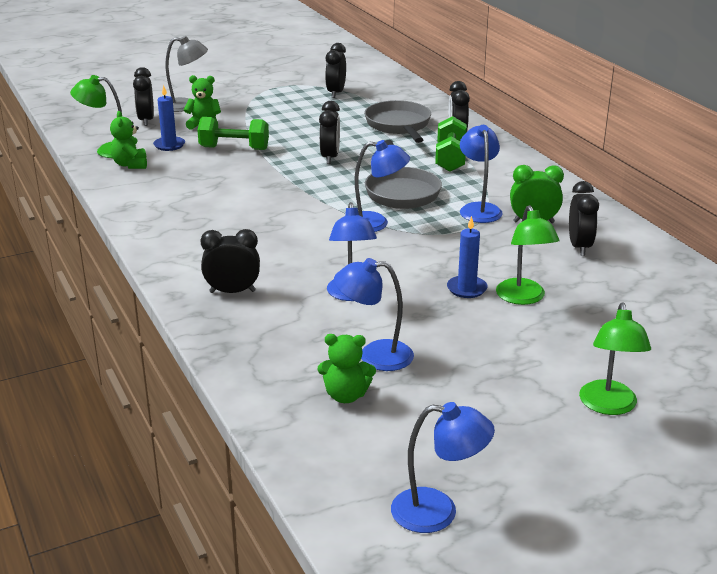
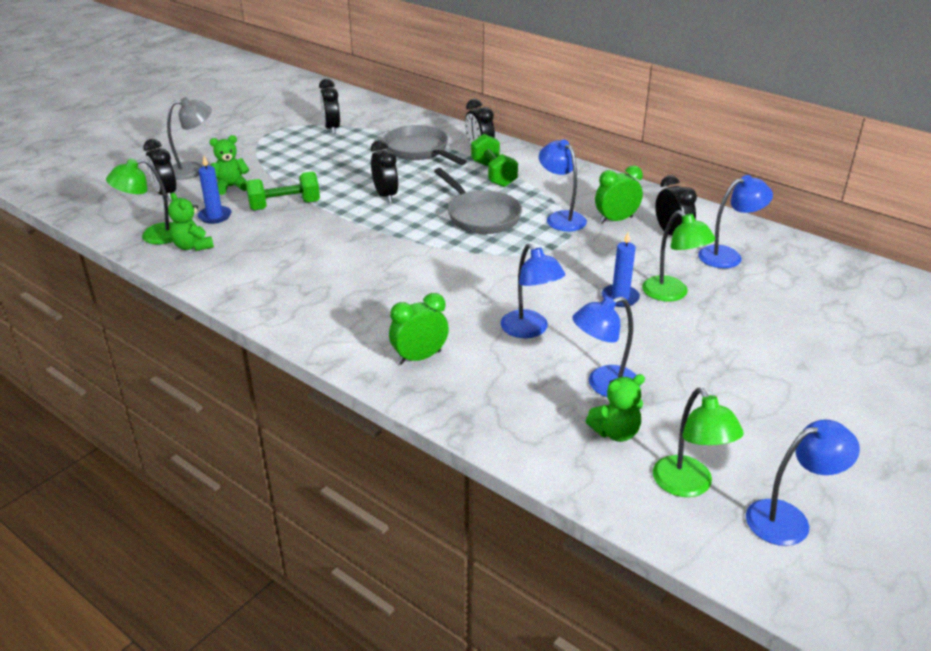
camera: 25 degrees left, 5 degrees up
black clock [200,229,260,293] -> green clock [389,293,449,365]
blue lamp [355,140,410,232] -> blue lamp moved to [698,175,773,269]
green lamp [579,303,651,415] -> green lamp moved to [653,388,744,497]

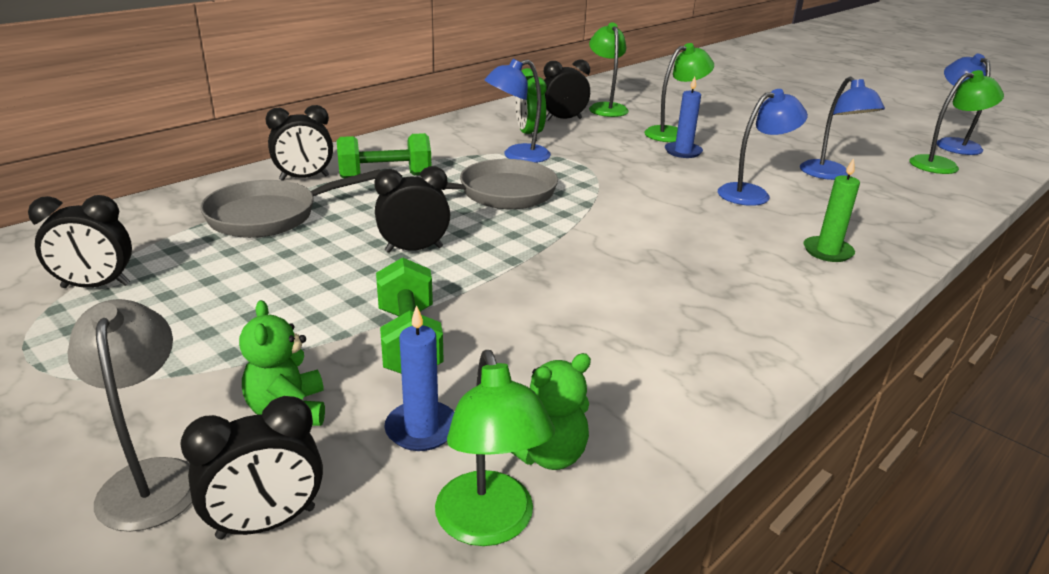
camera: 85 degrees left, 5 degrees down
green clock [389,293,449,365] -> green candle [803,158,860,262]
green teddy bear [586,374,645,442] -> none
blue lamp [698,175,773,269] -> green lamp [589,22,629,117]

